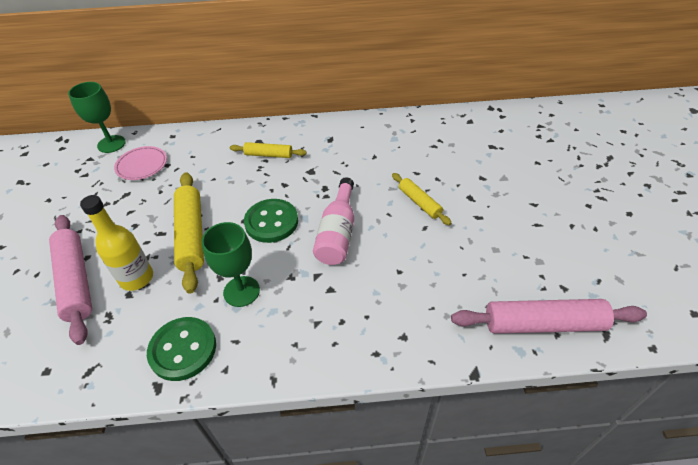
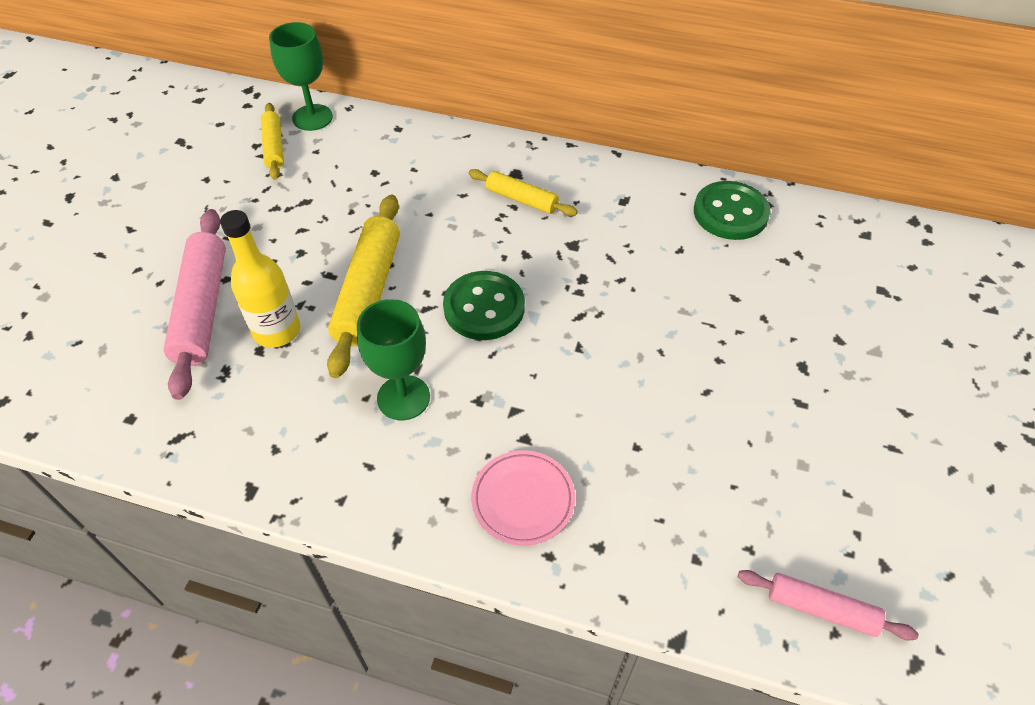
camera: 20 degrees right, 5 degrees up
pink plate [114,146,167,180] -> pink plate moved to [471,450,575,546]
green button [147,317,216,381] -> green button moved to [694,181,770,240]
pink bottle [313,177,354,265] -> none
yellow rolling pin [392,173,452,225] -> yellow rolling pin moved to [261,103,284,180]
pink rolling pin [451,299,647,334] -> pink rolling pin [738,570,918,640], size x0.57

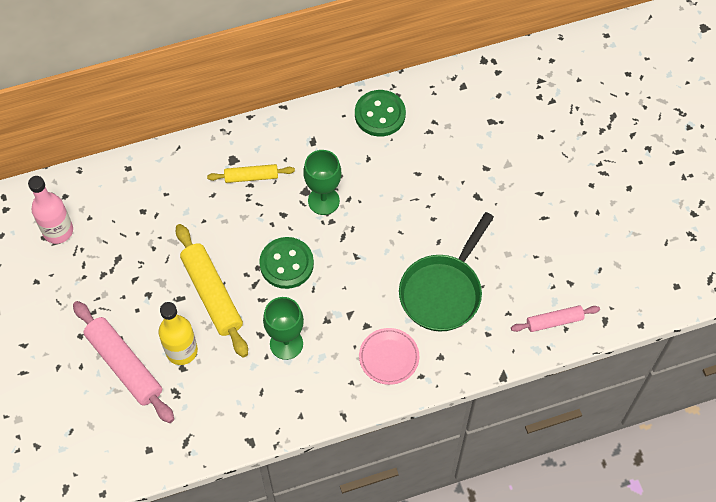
camera: 35 degrees left, 10 degrees up
yellow rolling pin [261,103,284,180] -> pink bottle [28,176,73,244]
green goblet [269,22,333,131] -> green goblet moved to [303,150,342,215]
none -> green pan [399,212,494,331]

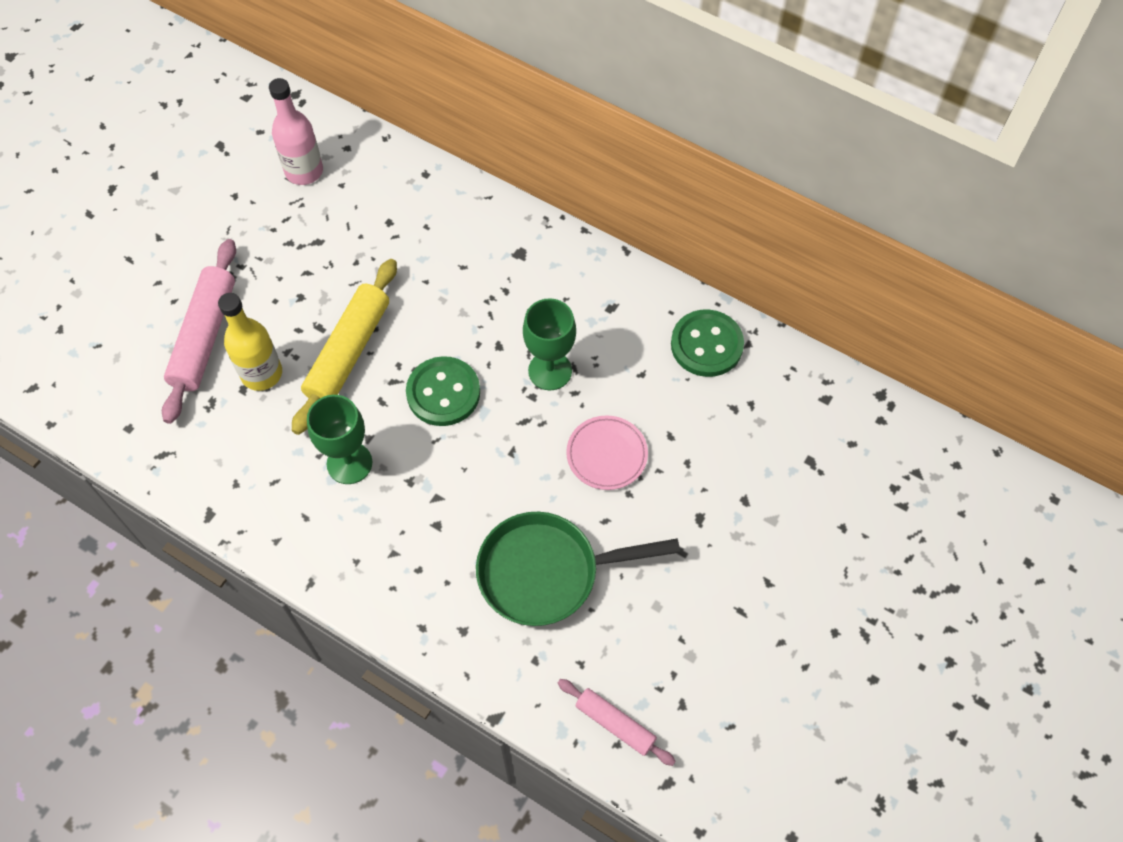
camera: 50 degrees right, 0 degrees up
yellow rolling pin [207,164,295,183] -> none
pink plate [359,328,419,385] -> pink plate moved to [566,415,648,490]

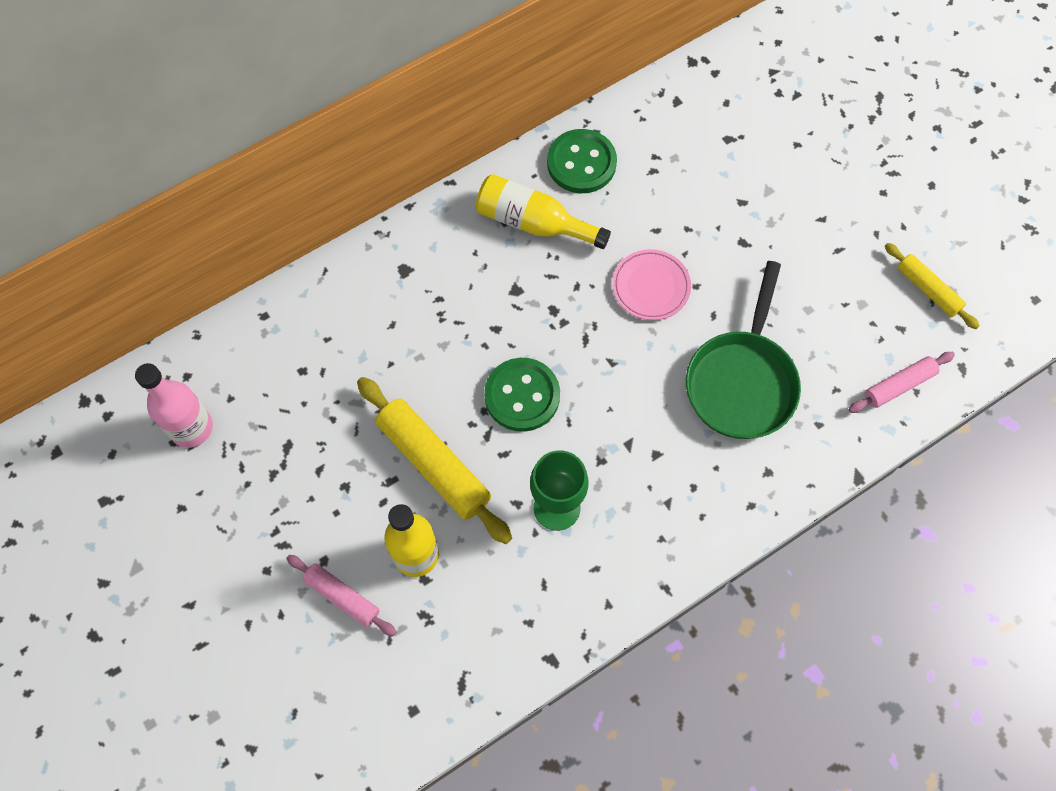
camera: 65 degrees left, 5 degrees up
pink rolling pin [162,239,236,424] -> pink rolling pin [286,555,396,636], size x0.57
green goblet [523,298,576,390] -> none
none -> yellow bottle [476,174,611,249]
none -> yellow rolling pin [885,243,980,329]

